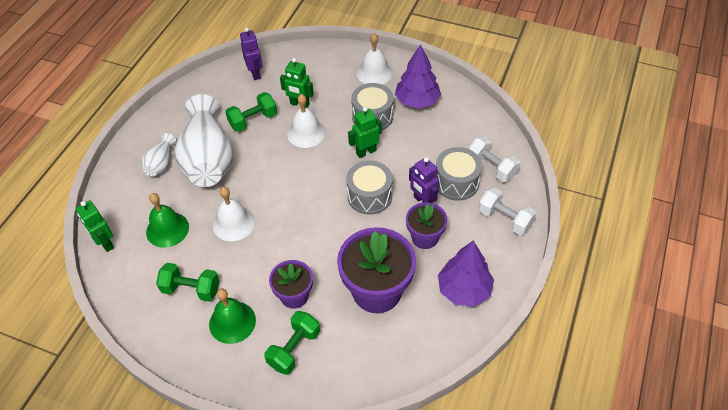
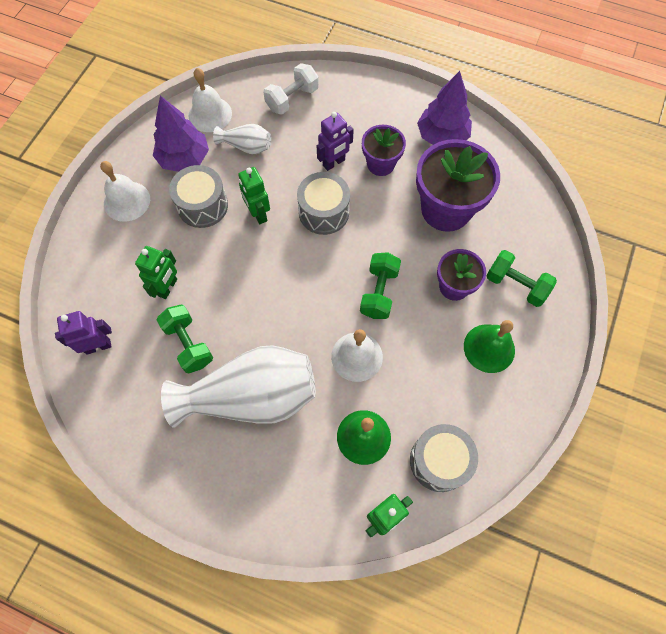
camera: 90 degrees left, 15 degrees up
white vase [142,133,176,177] -> white vase moved to [213,124,271,154]
green dumbbell [156,263,219,301] -> green dumbbell moved to [360,252,401,319]
white bell [287,94,326,148] -> white bell moved to [189,68,232,132]
grey drum [436,147,482,201] -> grey drum moved to [410,424,478,492]
white dumbbell [478,187,537,235] -> none

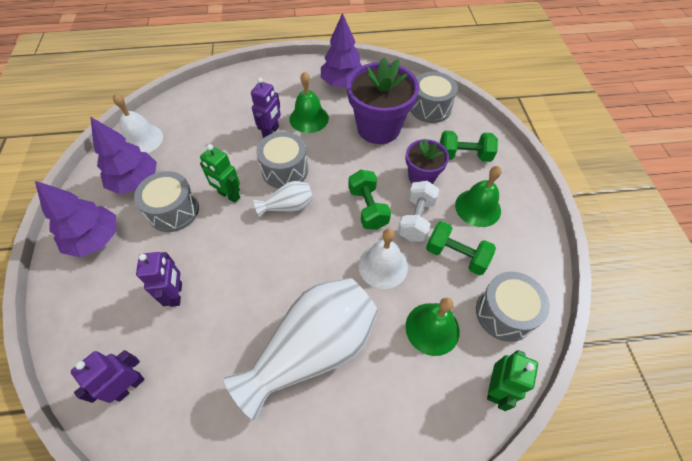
camera: 30 degrees left, 10 degrees down
white bell [100,161,150,222] -> purple tree [35,181,116,257]
green robot [135,246,177,299] -> purple robot [136,252,182,307]
green dumbbell [157,305,213,374] -> green dumbbell moved to [426,221,496,275]
white vase [213,124,271,154] -> white vase moved to [254,181,314,217]
white dumbbell [263,63,319,114] -> white dumbbell moved to [398,181,439,242]
purple flower pot [362,125,406,176] -> green bell [289,71,329,133]
none -> grey drum [411,72,458,123]

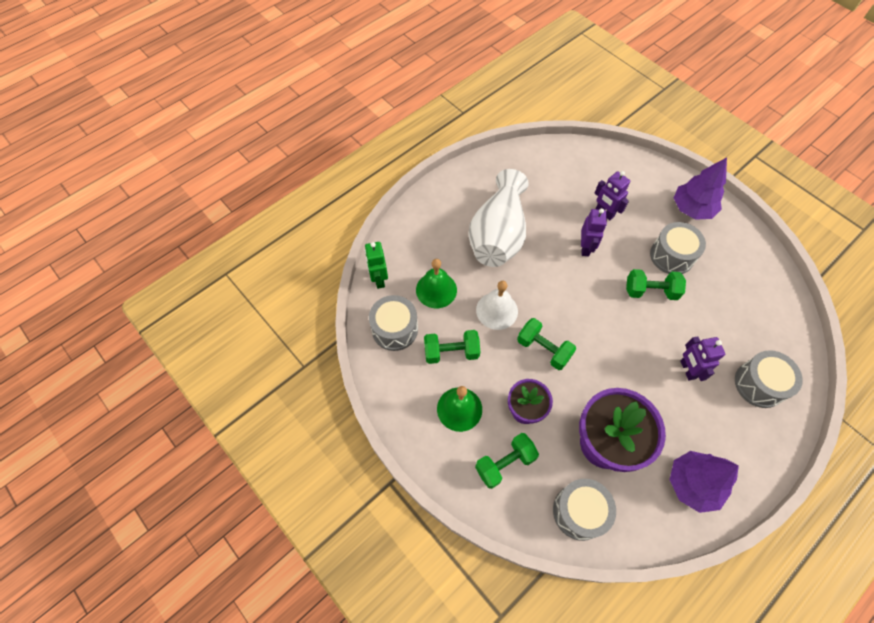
camera: 145 degrees right, 5 degrees up
purple robot [71,350,145,403] -> purple robot moved to [581,208,607,257]
purple tree [90,117,157,194] -> none
white bell [113,93,163,153] -> none
green robot [200,144,240,203] -> green dumbbell [626,269,686,300]
white vase [254,181,314,217] -> none
grey drum [256,132,308,189] -> grey drum moved to [735,350,803,408]
green bell [289,71,329,133] -> none
white dumbbell [398,181,439,242] -> none

